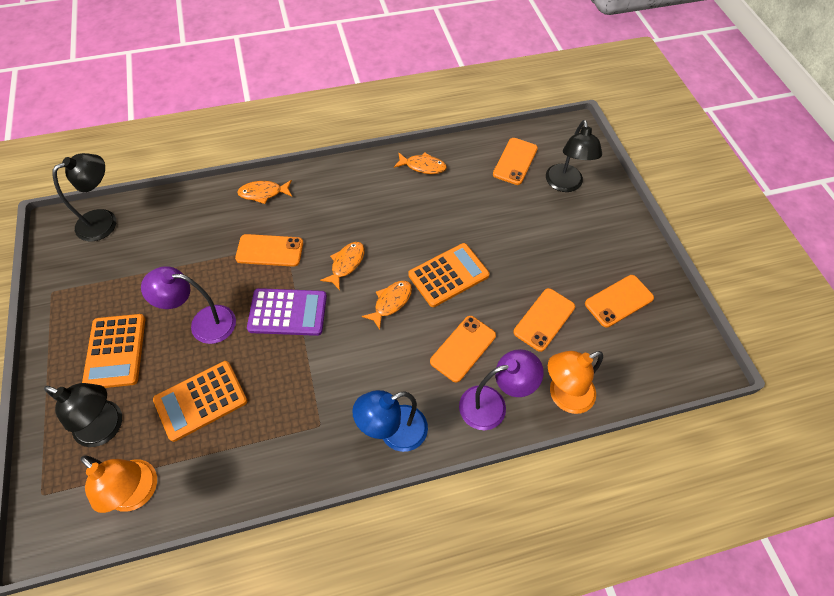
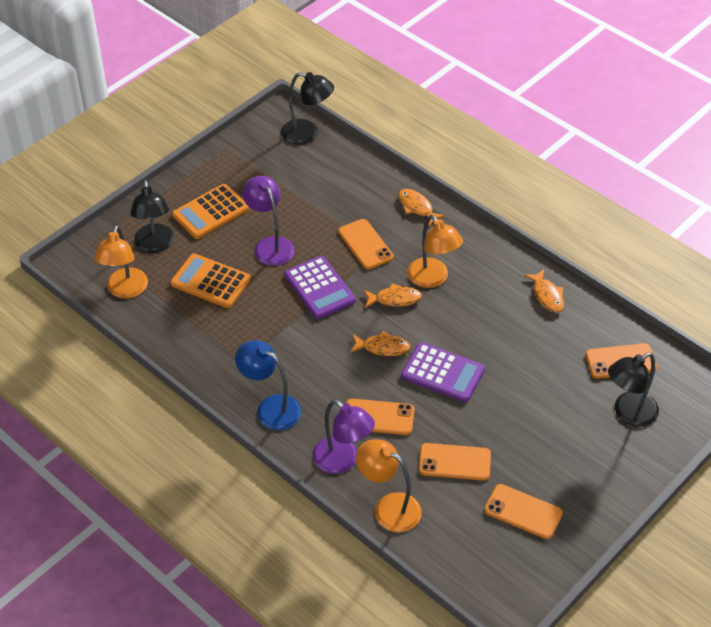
camera: 60 degrees right, 10 degrees down
orange calculator [408,243,490,307] -> purple calculator [401,342,485,402]
none -> orange lamp [407,215,463,288]

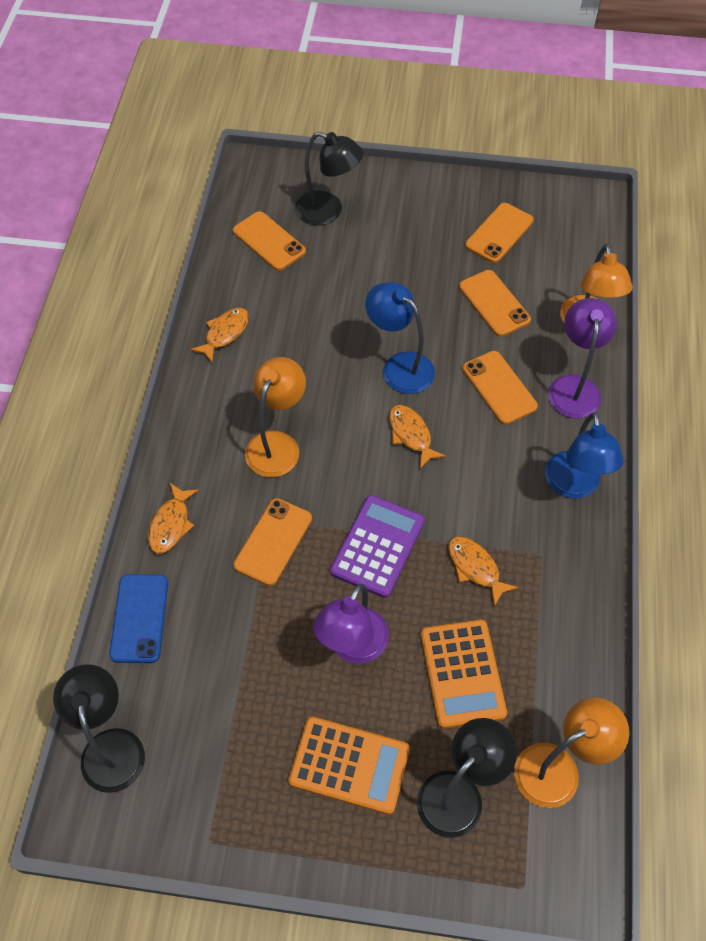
camera: 125 degrees left, 10 degrees up
orange fish [364,283,422,308] -> orange fish moved to [448,536,518,607]
purple calculator [401,342,485,402] -> blue lamp [366,282,435,394]
orange phone [484,484,563,539] -> orange phone turned 45 degrees clockwise [465,203,534,263]
none -> blue phone [109,574,168,663]

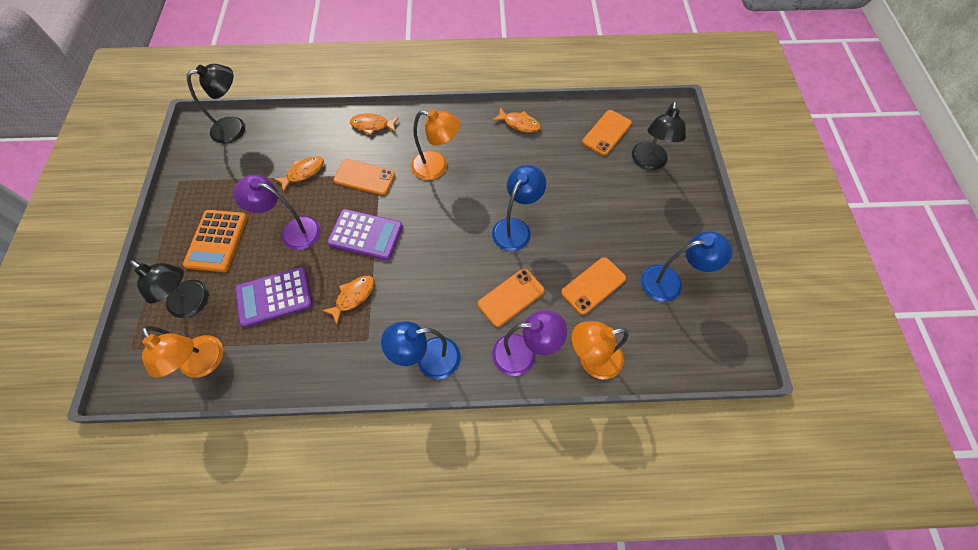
camera: 80 degrees right, 5 degrees up
blue phone [109,574,168,663] -> none
orange fish [389,405,446,469] -> orange fish moved to [274,156,324,192]
orange calculator [421,620,507,729] -> purple calculator [235,267,313,327]
orange phone [465,203,534,263] -> blue lamp [641,231,733,302]

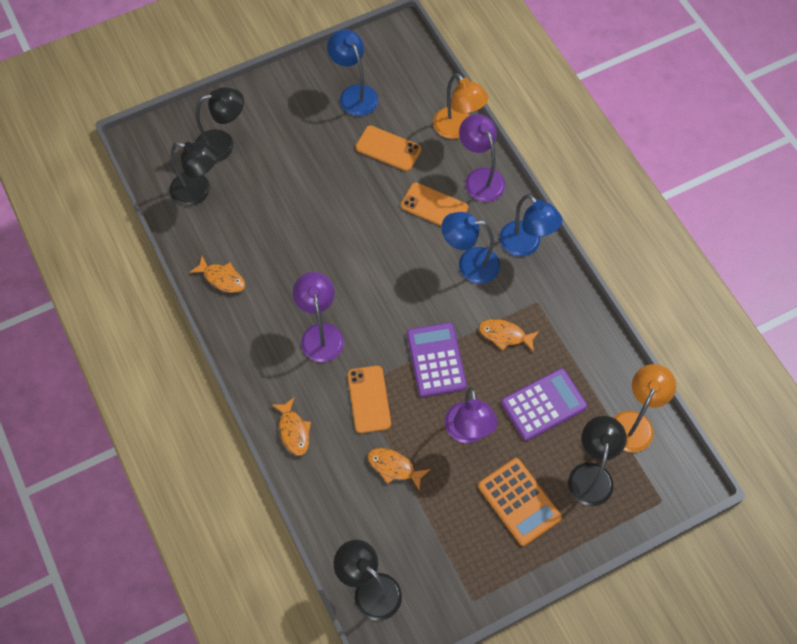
camera: 115 degrees left, 0 degrees up
orange calculator [183,210,248,272] -> orange calculator turned 75 degrees clockwise [478,458,562,546]
purple calculator [235,267,313,327] -> purple calculator turned 75 degrees counterclockwise [501,368,587,441]
orange lamp [411,109,460,180] -> purple lamp [293,272,344,362]
orange fish [492,108,541,133] -> orange fish turned 120 degrees clockwise [189,256,246,293]
blue lamp [492,165,546,251] -> blue lamp moved to [441,212,500,284]
orange phone [582,110,632,156] -> black lamp [170,142,218,206]

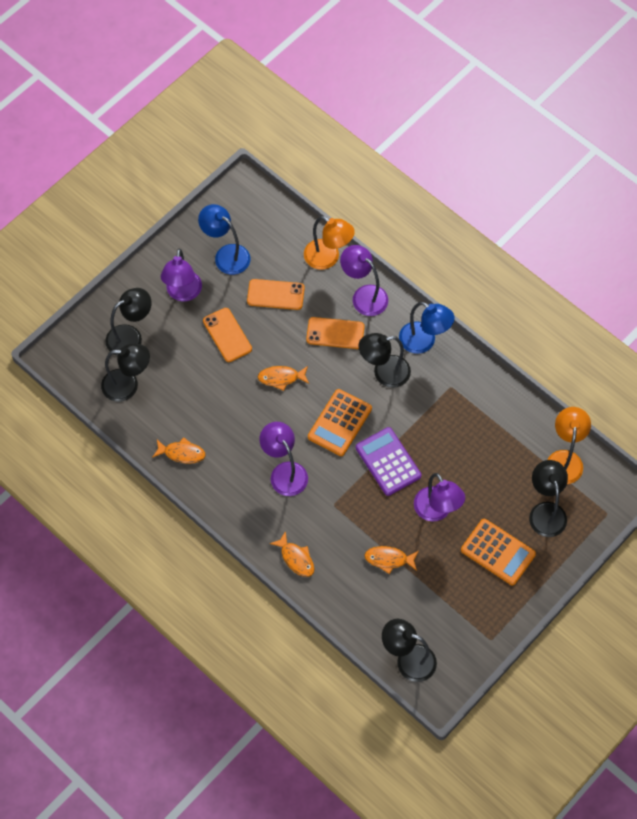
camera: 20 degrees left, 0 degrees up
orange phone [347,366,391,433] -> orange phone moved to [203,308,252,362]
blue lamp [441,212,500,284] -> black lamp [358,333,411,388]
orange fish [479,319,539,352] -> orange fish moved to [258,366,309,391]
purple calculator [501,368,587,441] -> none
none -> purple lamp [161,249,202,302]
none -> orange calculator [308,389,372,456]

